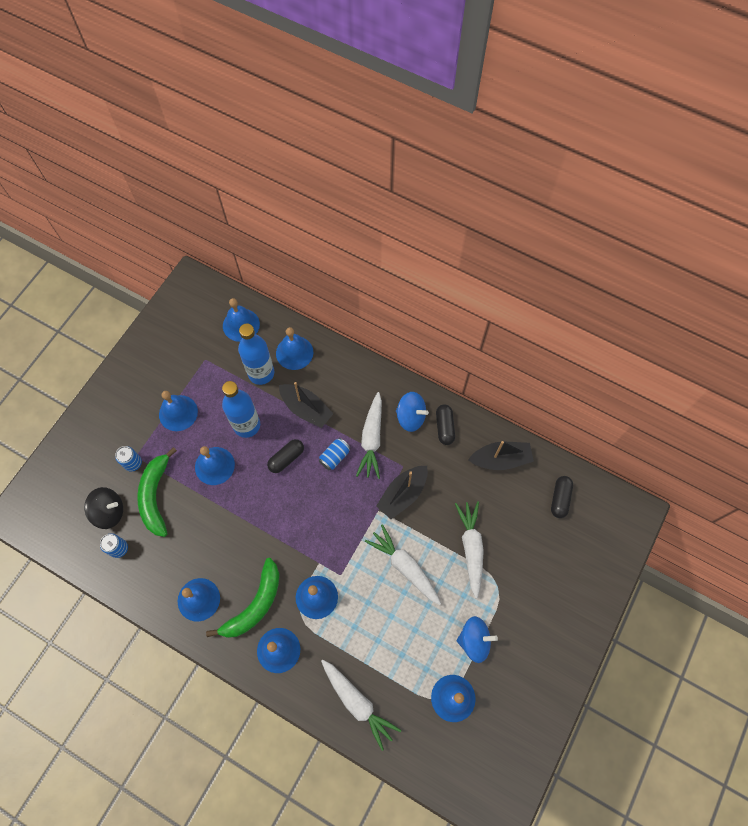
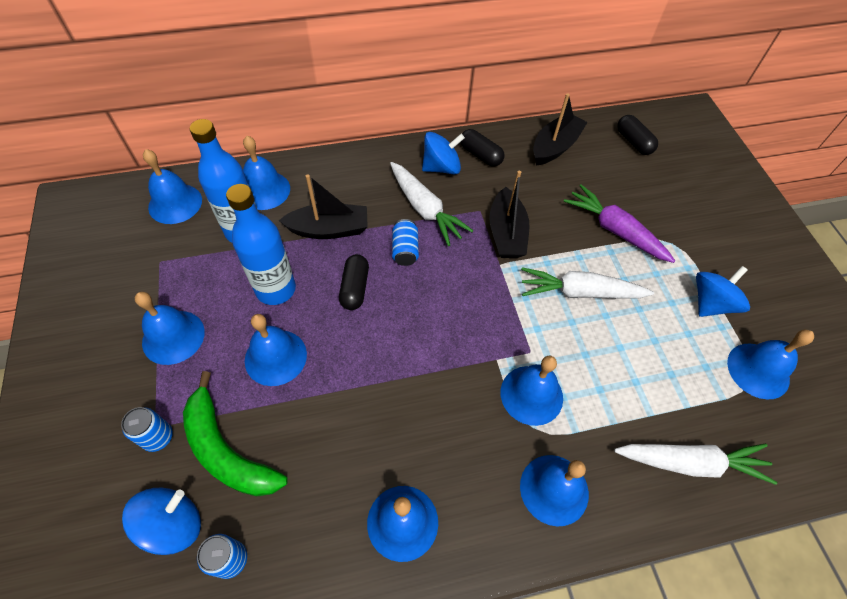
camera: 45 degrees left, 10 degrees down
black spinning top [84,487,123,529] -> blue spinning top [122,488,201,555]
green banana [206,558,280,638] -> none
white carrot [455,501,484,599] -> purple carrot [564,184,675,263]

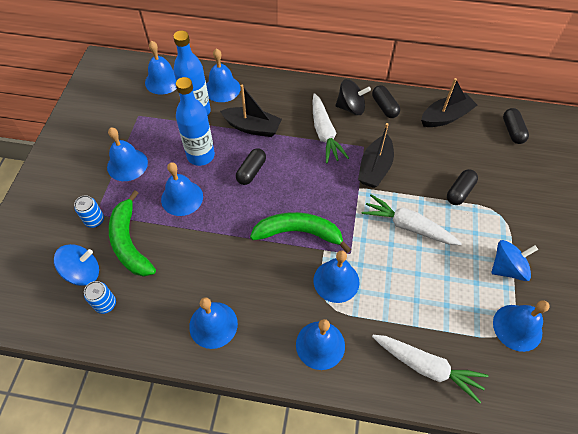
camera: 25 degrees right, 0 degrees up
blue can [392,219,419,266] -> none
blue spinning top [422,132,465,174] -> black spinning top [336,79,371,115]
purple carrot [564,184,675,263] -> black capsule [447,169,478,205]
none -> green banana [250,212,351,253]

